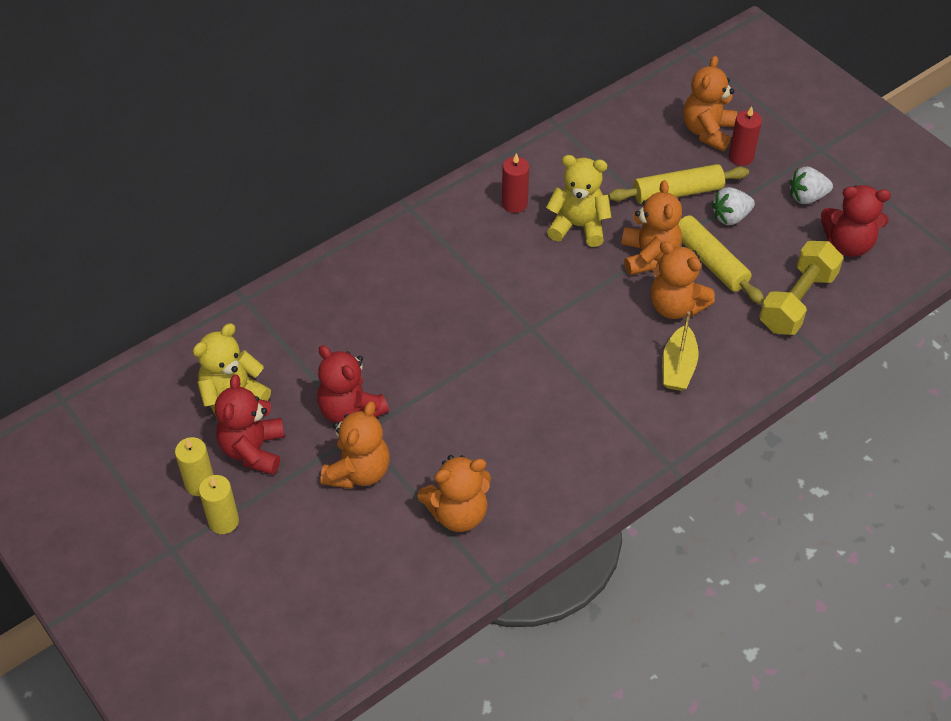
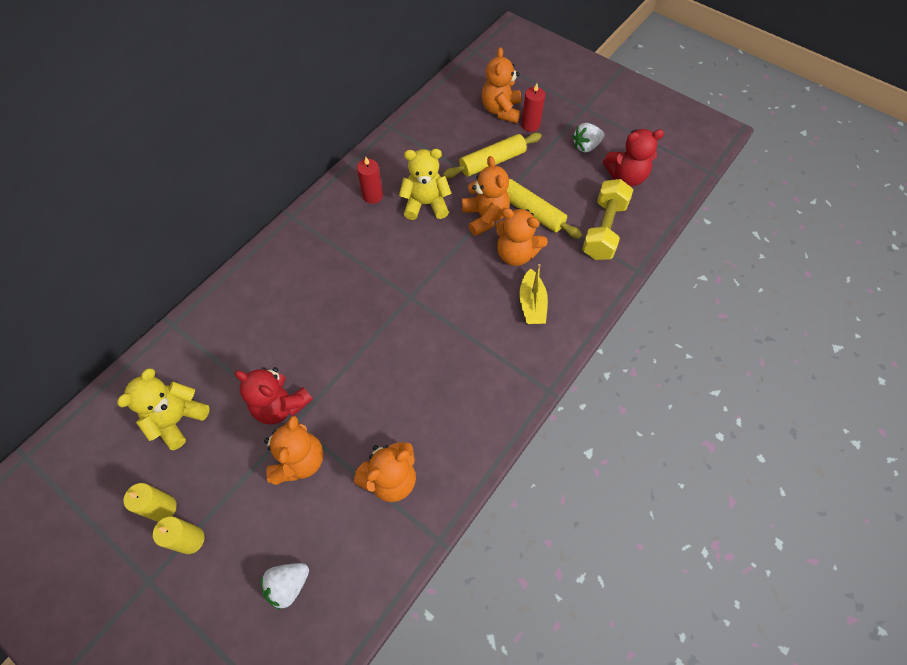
camera: 15 degrees left, 10 degrees up
red teddy bear [215,374,285,475] -> none
white strawberry [711,187,755,225] -> white strawberry moved to [261,563,309,610]

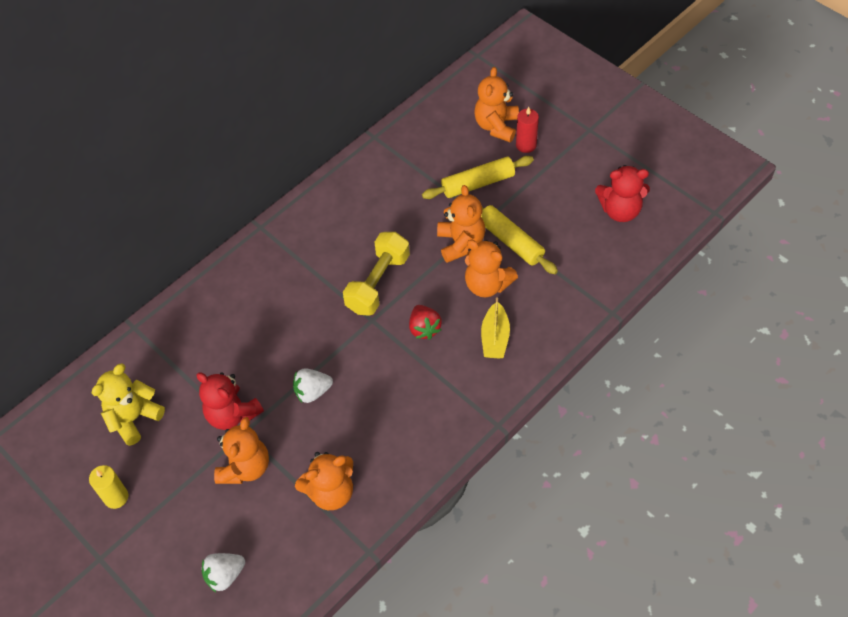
camera: 10 degrees right, 5 degrees down
yellow candle [153,516,205,554] -> none
red candle [357,157,383,204] -> none
yellow teddy bear [399,149,452,220] -> none
white strawberry [572,123,604,152] -> white strawberry moved to [293,368,333,403]
yellow dumbbell [582,179,633,260] -> yellow dumbbell moved to [343,232,410,316]
none -> red strawberry [409,305,442,340]

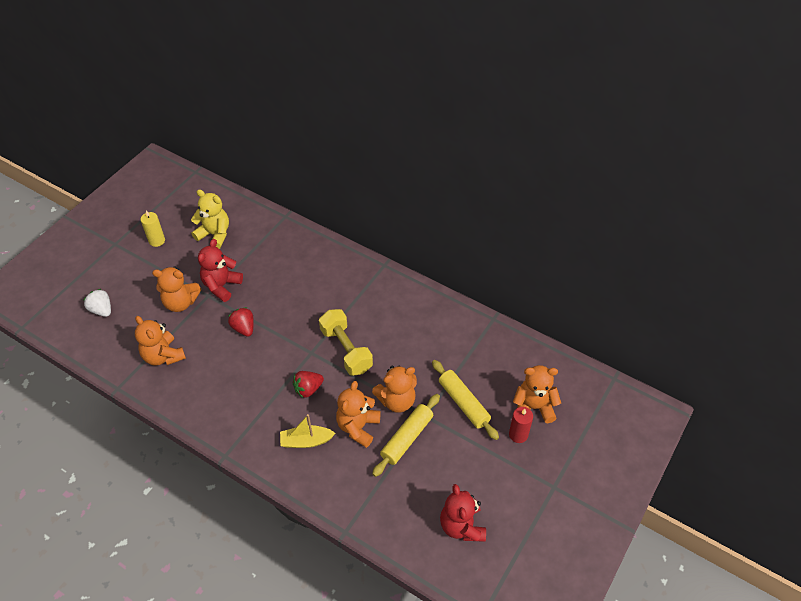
camera: 75 degrees right, 5 degrees down
white strawberry [293,368,333,403] -> red strawberry [228,307,254,337]
yellow dumbbell [343,232,410,316] -> yellow dumbbell turned 45 degrees clockwise [319,309,373,376]

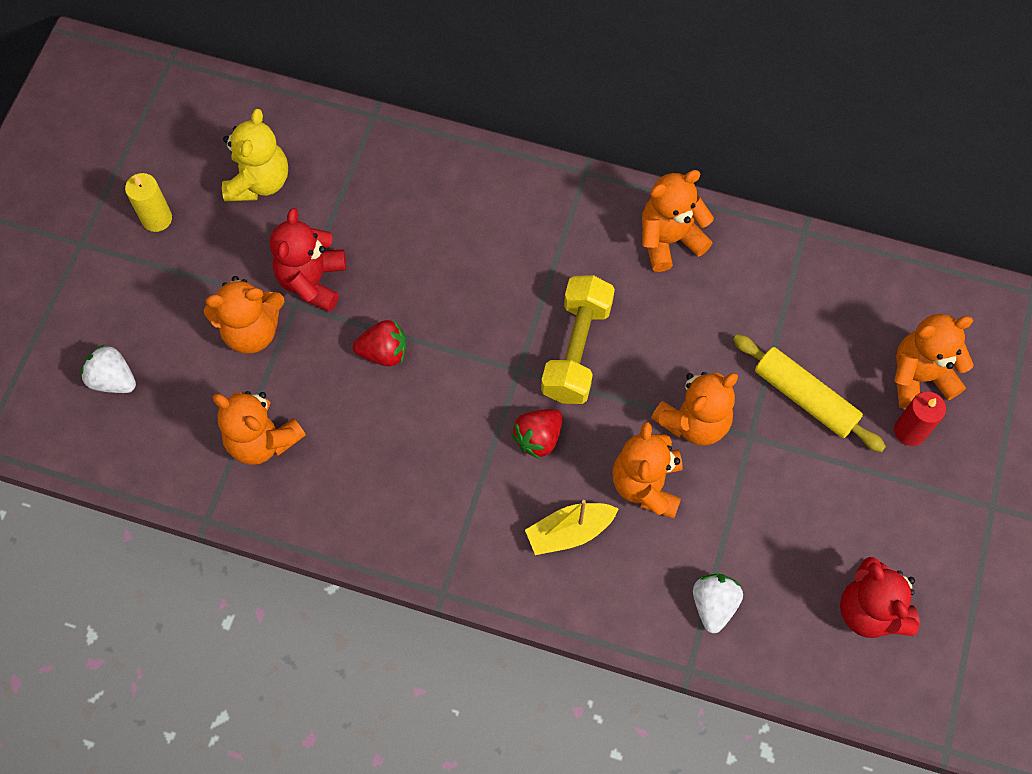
camera: 15 degrees left, 15 degrees up
yellow teddy bear [191,189,229,249] -> yellow teddy bear turned 90 degrees clockwise [222,109,288,201]
red strawberry [228,307,254,337] -> red strawberry turned 135 degrees clockwise [353,320,407,366]
yellow dumbbell [319,309,373,376] -> yellow dumbbell turned 60 degrees clockwise [541,275,615,404]
yellow rolling pin [372,394,440,477] -> none
none -> orange teddy bear [642,170,714,272]
none -> white strawberry [693,574,743,633]

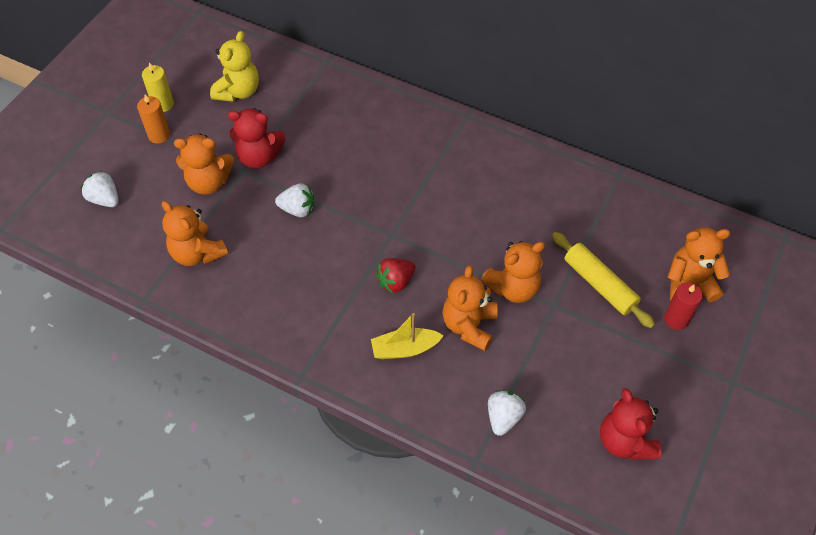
camera: 10 degrees right, 10 degrees down
red teddy bear [270,208,346,312] -> red teddy bear turned 105 degrees counterclockwise [228,108,285,168]
red strawberry [353,320,407,366] -> white strawberry [275,183,314,217]
yellow dumbbell [541,275,615,404] -> none
orange teddy bear [642,170,714,272] -> none
none -> orange candle [137,95,170,144]

